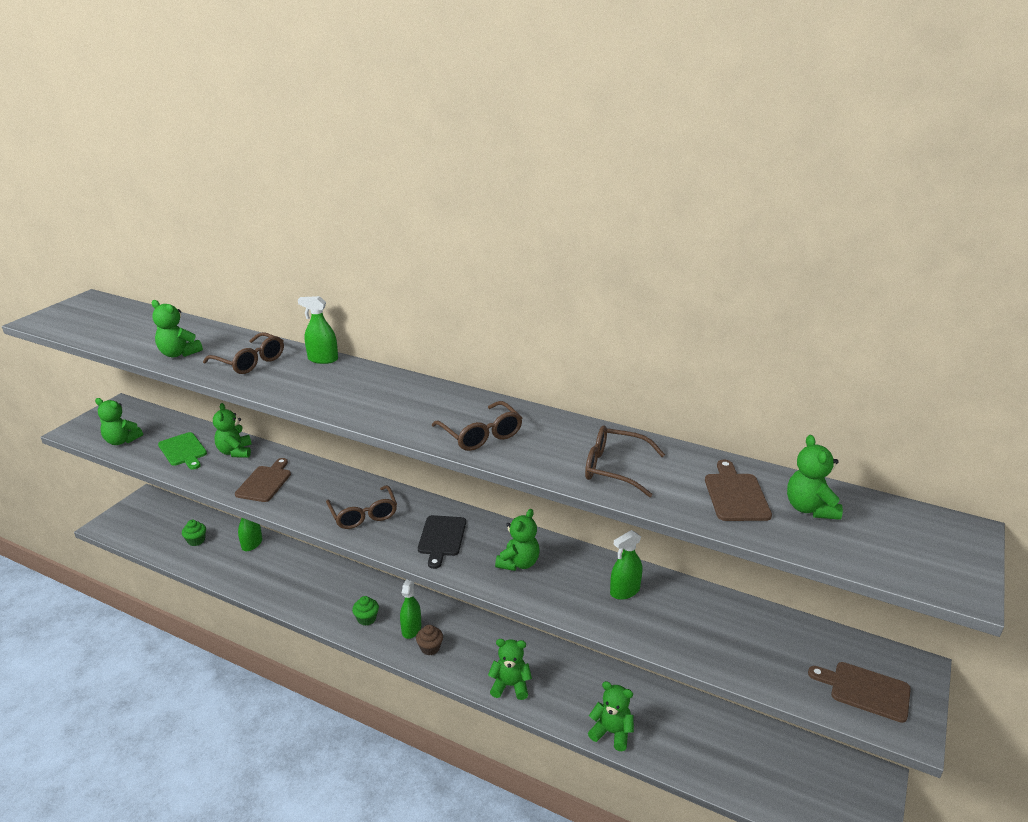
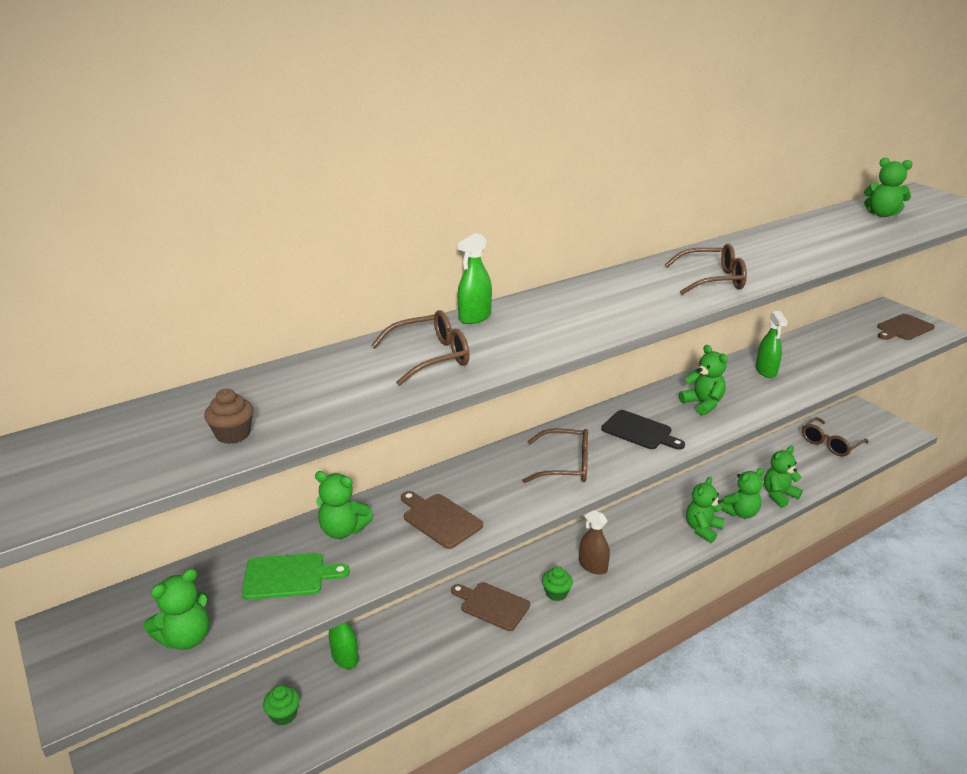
camera: 60 degrees left, 0 degrees up
green teddy bear [152,300,203,357] -> green teddy bear moved to [719,468,764,519]
green spray bottle [400,579,421,639] -> brown spray bottle [579,510,610,575]
brown cupcake [416,625,443,655] -> brown cupcake moved to [204,389,254,444]
brown glasses [585,426,665,497] -> brown glasses moved to [802,417,869,457]
brown cutting board [705,459,772,521] -> brown cutting board moved to [451,582,530,631]

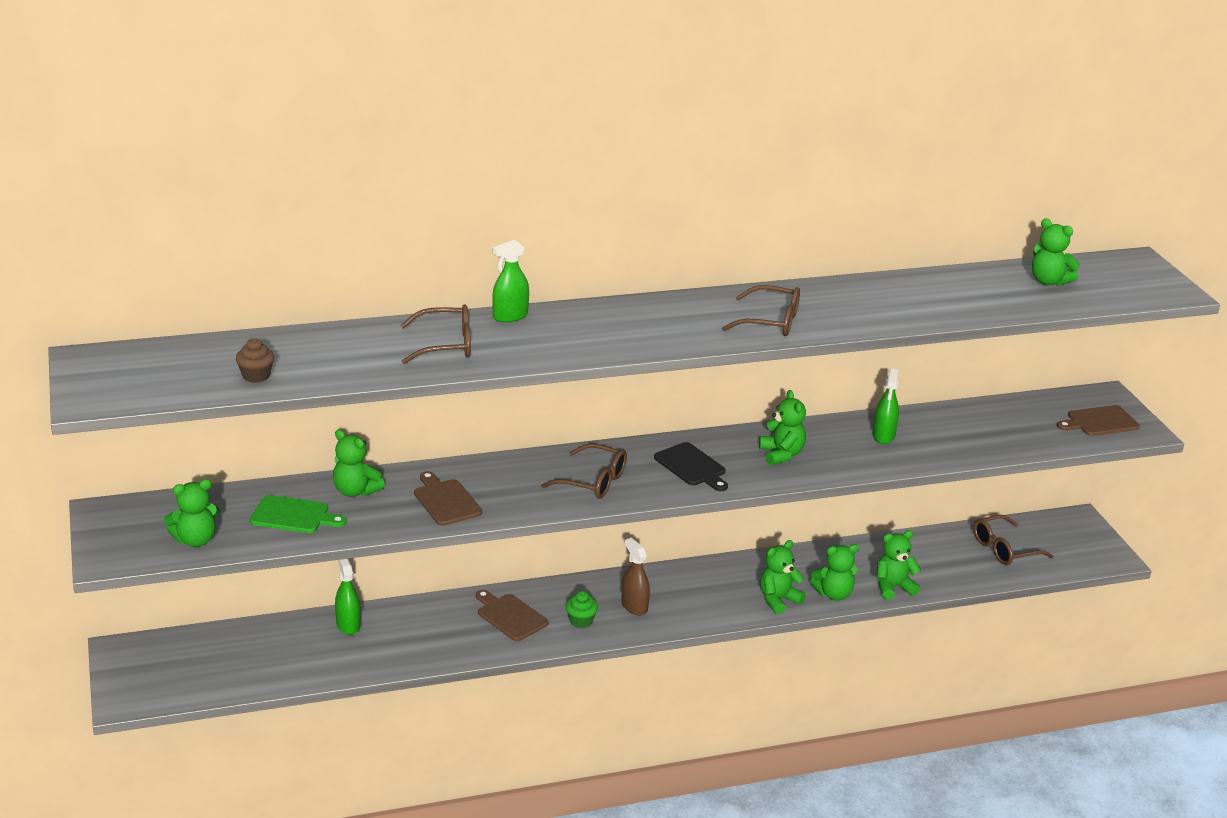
camera: 15 degrees right, 0 degrees up
green cupcake [263,685,300,726] -> none

